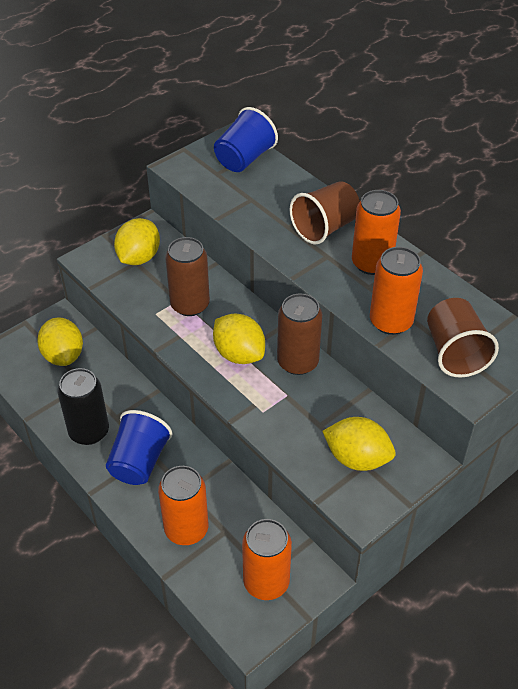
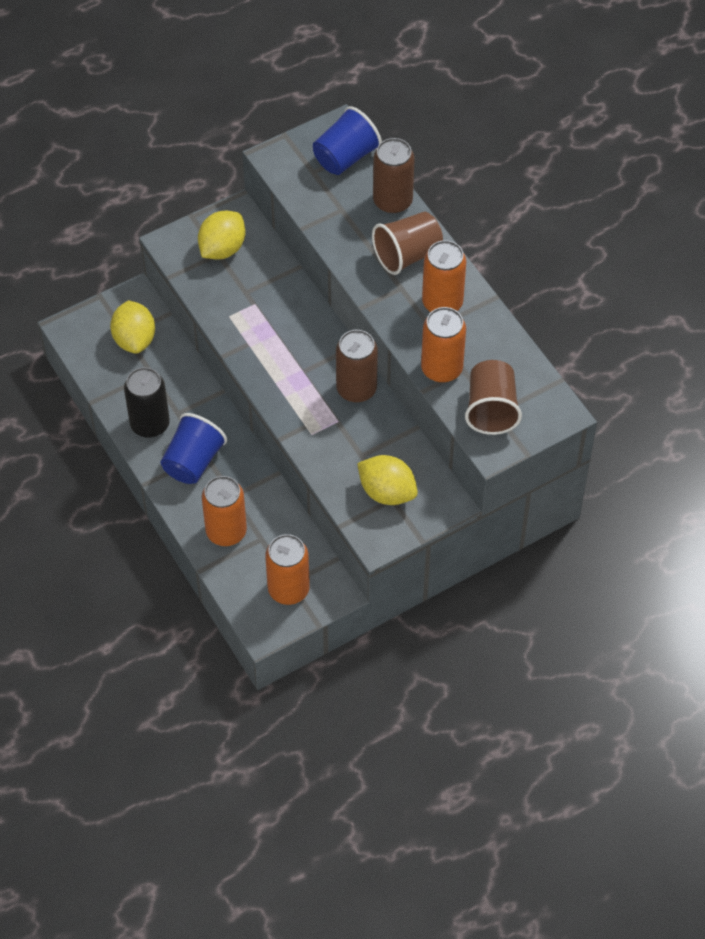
camera: 10 degrees right, 10 degrees up
brown can [165,237,210,316] -> brown can moved to [373,138,415,214]
yellow lemon [213,313,265,364] -> none

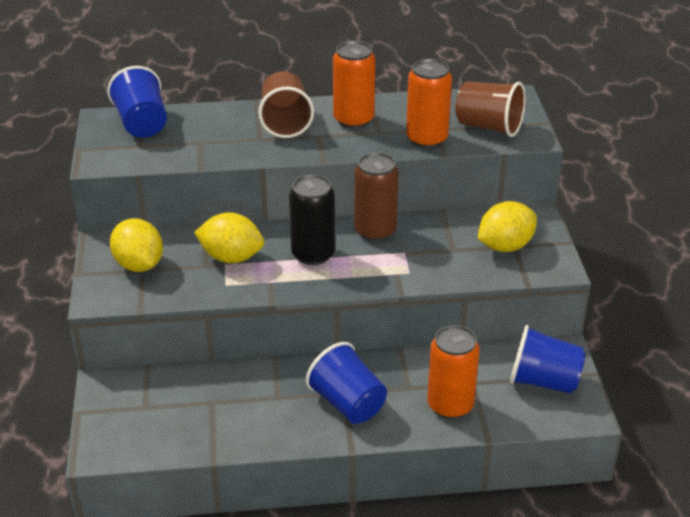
camera: 65 degrees left, 20 degrees down
yellow lemon [110,300,155,354] -> yellow lemon moved to [194,212,264,263]
black can [124,367,170,438] -> black can moved to [289,175,335,265]
orange can [265,534,310,605] -> blue cup [510,325,586,394]
brown can [373,138,415,214] -> none

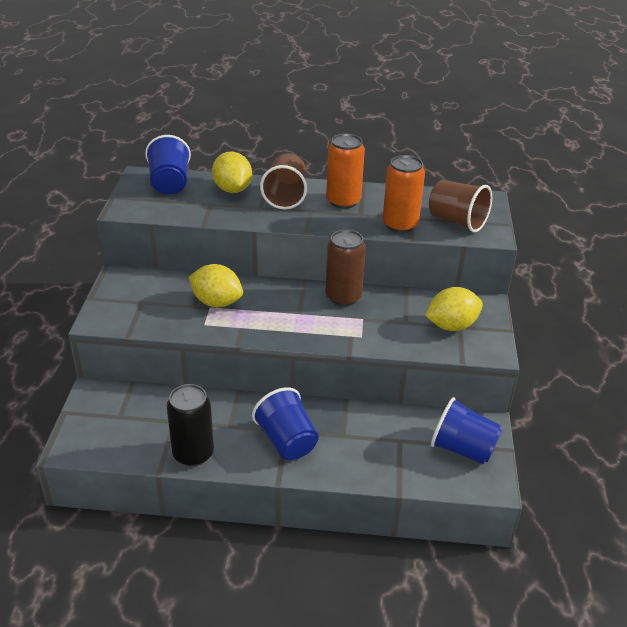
camera: 10 degrees right, 0 degrees up
yellow lemon [110,218,163,272] -> yellow lemon moved to [212,152,252,193]
black can [289,175,335,265] -> black can moved to [167,384,214,466]
orange can [427,325,480,419] -> none

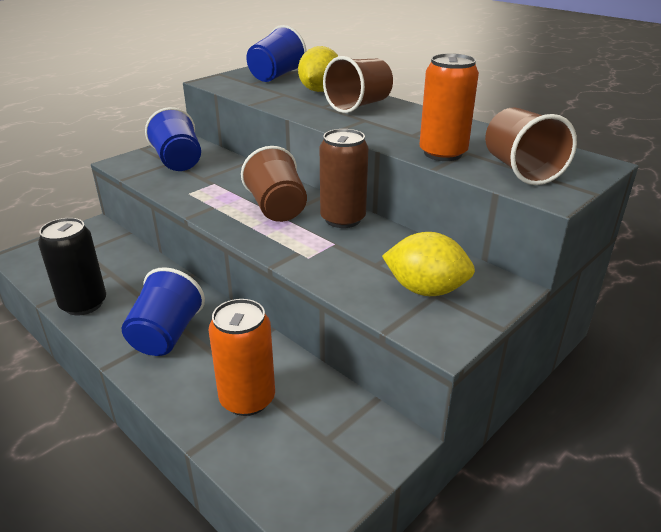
camera: 40 degrees right, 5 degrees down
yellow lemon [188,264,243,307] -> none
orange can [326,134,365,209] -> orange can moved to [209,299,275,416]
blue cup [431,397,502,464] -> blue cup moved to [145,107,201,171]
none -> brown cup [241,146,307,222]

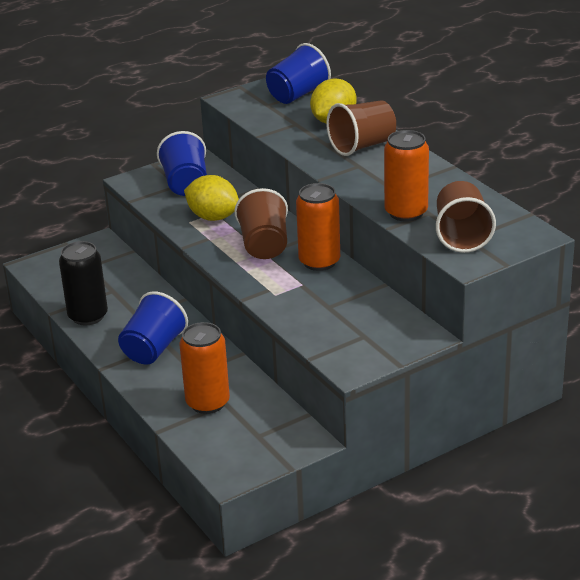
camera: 15 degrees right, 0 degrees up
brown can [320,129,369,228] -> orange can [296,183,340,271]
yellow lemon [382,232,475,296] -> yellow lemon moved to [184,175,239,221]

